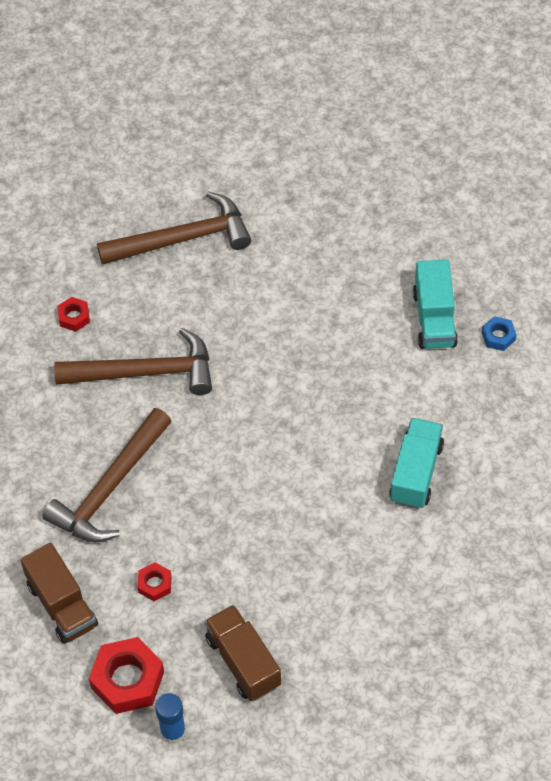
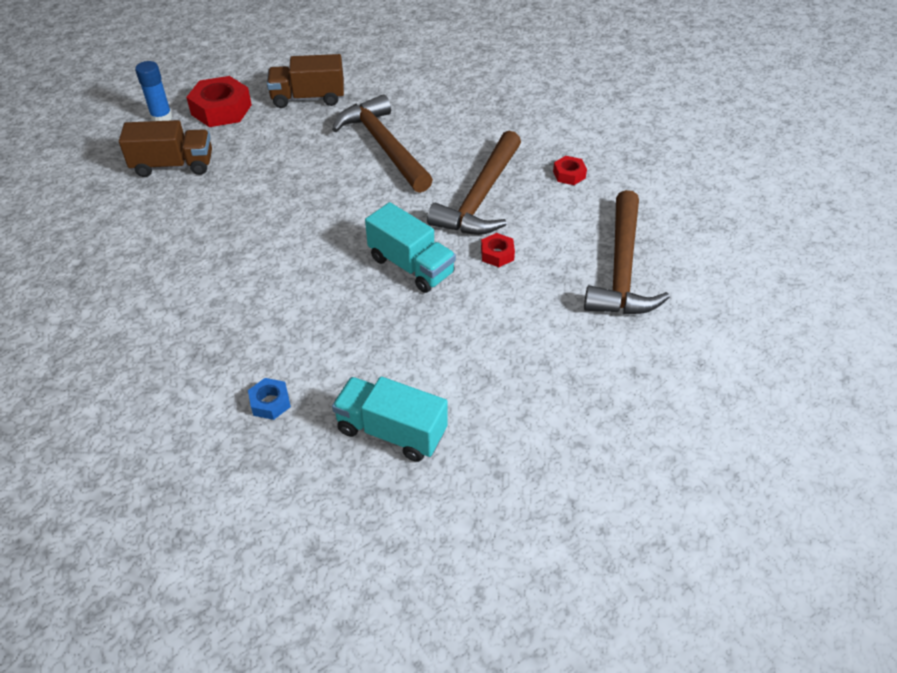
camera: 115 degrees right, 10 degrees down
red nut [137,563,172,601] -> red nut moved to [481,233,515,267]
turquoise truck [389,418,444,509] -> turquoise truck moved to [365,202,456,293]
blue nut [482,316,517,351] -> blue nut moved to [248,378,291,420]

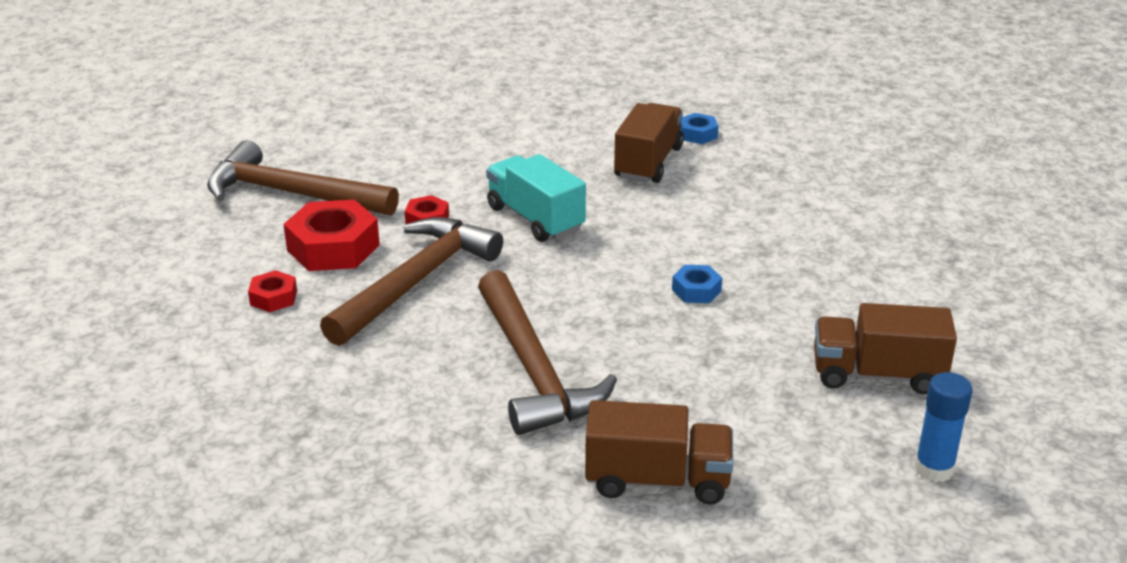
camera: 170 degrees left, 15 degrees down
red nut [186,76,252,127] -> red nut moved to [283,199,380,271]
turquoise truck [332,377,448,462] -> none
brown hammer [584,190,670,314] -> brown hammer turned 90 degrees counterclockwise [207,140,399,216]
none -> brown truck [614,103,684,183]
none -> blue nut [672,265,722,303]

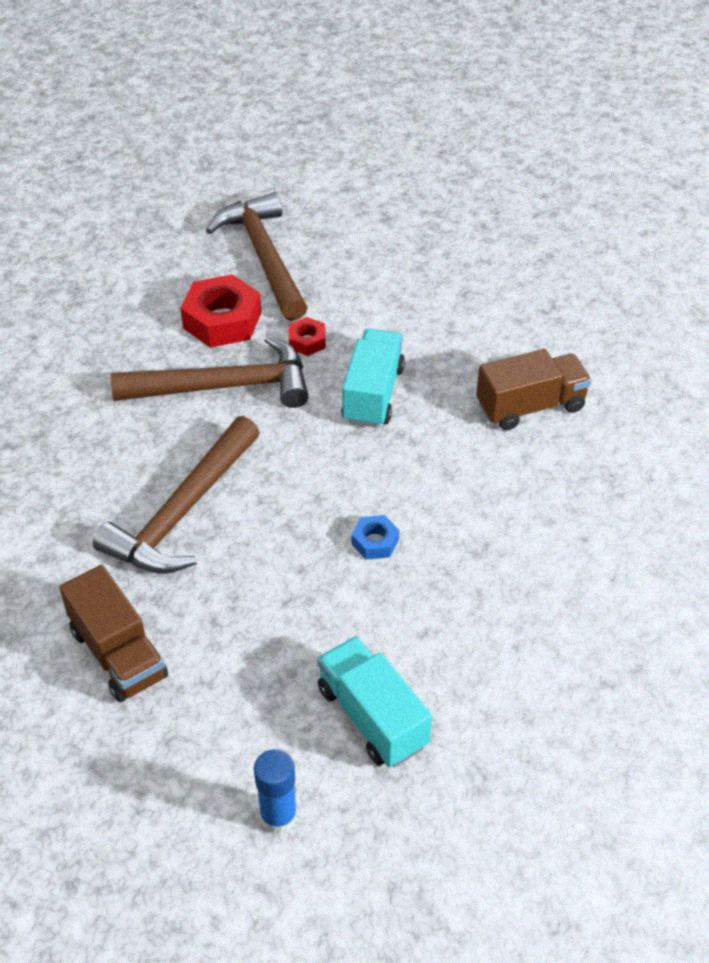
camera: 50 degrees right, 15 degrees up
red nut [248,270,297,312] -> none
blue nut [680,113,719,144] -> none
brown truck [814,303,957,394] -> turquoise truck [317,636,432,767]

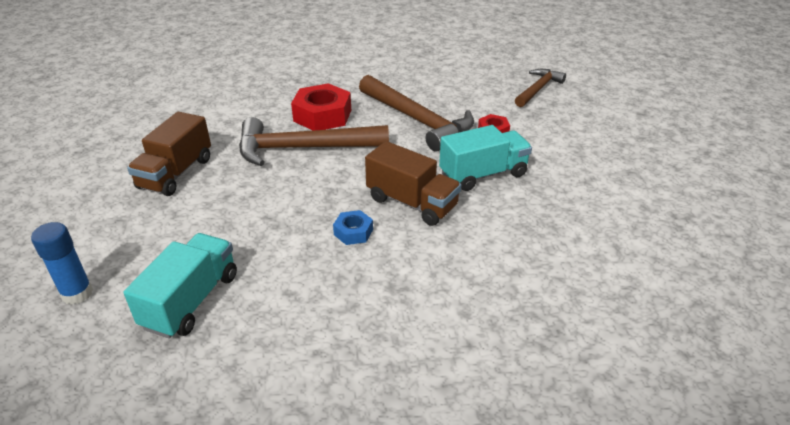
camera: 55 degrees right, 10 degrees down
red nut [180,274,261,348] -> red nut moved to [291,83,351,131]
brown hammer [206,192,308,321] -> brown hammer [515,69,566,107], size x0.59
brown truck [476,349,592,430] -> brown truck moved to [365,141,461,226]

